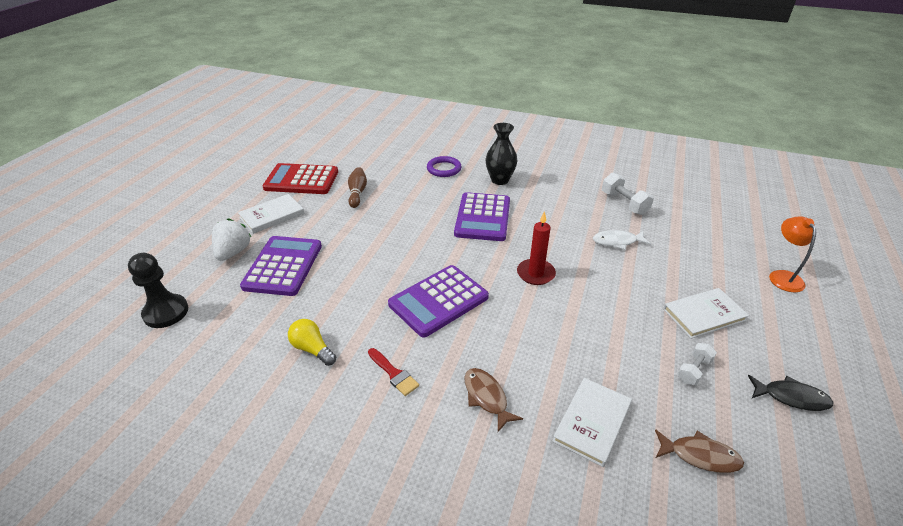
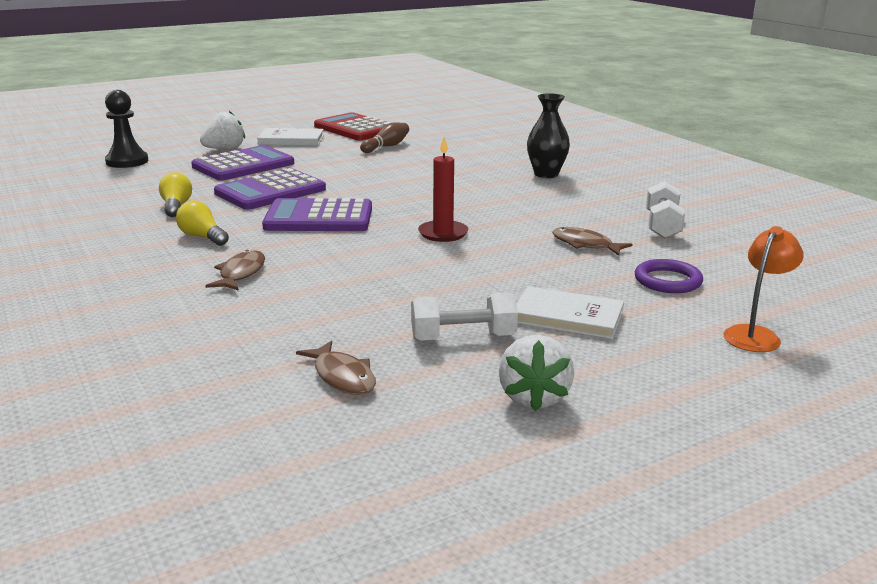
camera: 40 degrees right, 15 degrees down
red brush [368,348,419,396] -> yellow light bulb [176,201,229,246]
purple ring [427,156,462,177] -> purple ring moved to [635,259,703,293]
purple calculator [454,192,510,241] -> purple calculator moved to [214,168,326,210]
white book [552,378,632,467] -> none
white fish [593,230,651,250] -> brown fish [552,227,633,256]
white dumbbell [677,343,717,385] -> white dumbbell [411,292,518,341], size x1.55
black fish [748,375,833,411] -> white strawberry [499,335,574,411]

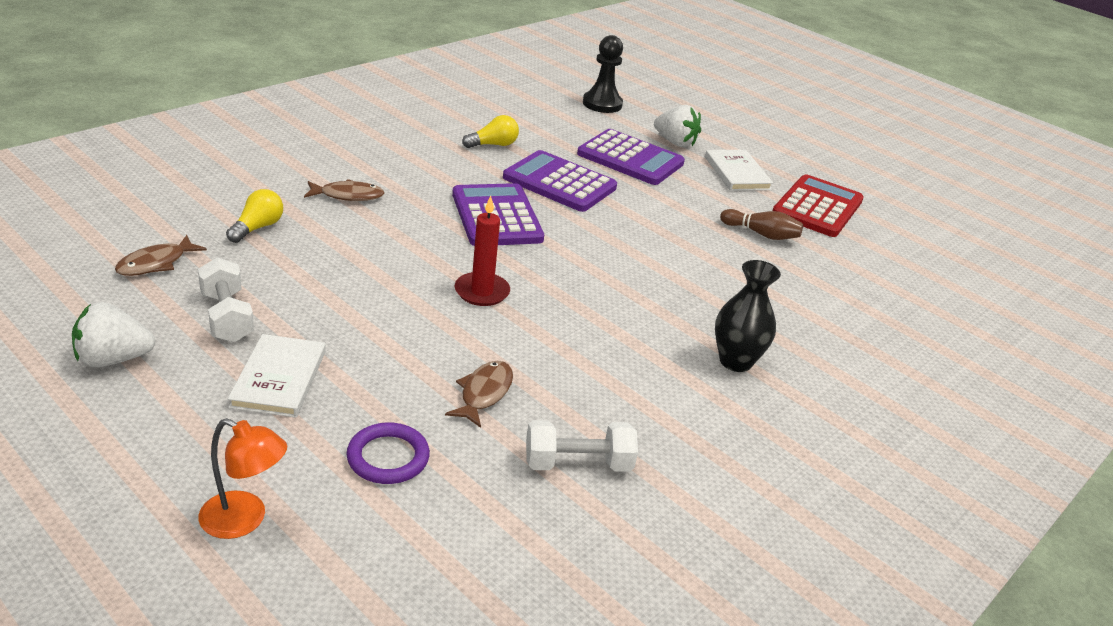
camera: 70 degrees right, 10 degrees up
yellow light bulb [176,201,229,246] -> yellow light bulb moved to [226,189,283,243]

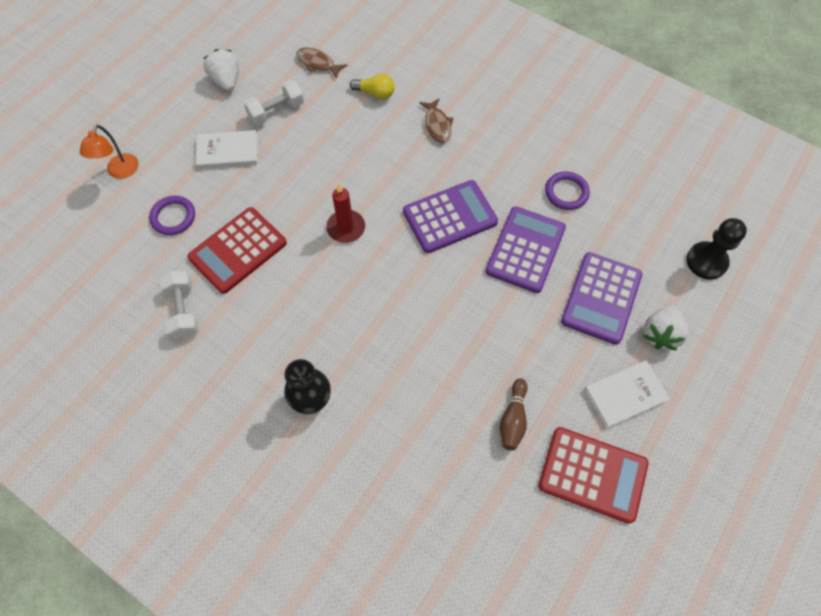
camera: 85 degrees right, 30 degrees up
brown fish [445,361,513,428] -> red calculator [188,207,287,294]
yellow light bulb [462,115,519,148] -> purple ring [545,172,590,210]

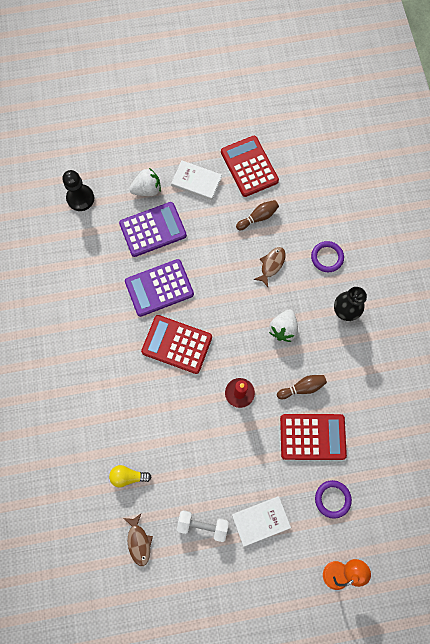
camera: 135 degrees left, 10 degrees up
white dumbbell [160,271,199,339] -> none
white book [195,130,257,169] -> white book turned 60 degrees counterclockwise [232,496,291,547]
white strawberry [203,49,239,91] -> white strawberry moved to [269,309,298,342]
yellow light bulb [350,74,394,99] -> yellow light bulb turned 60 degrees counterclockwise [109,465,152,488]
purple calculator [403,180,498,253] -> red calculator [141,315,212,374]
brown fish [419,98,454,143] -> brown fish moved to [253,247,286,287]
purple ring [545,172,590,210] -> purple ring moved to [311,241,344,272]
none -> brown bowling pin [277,375,327,399]

